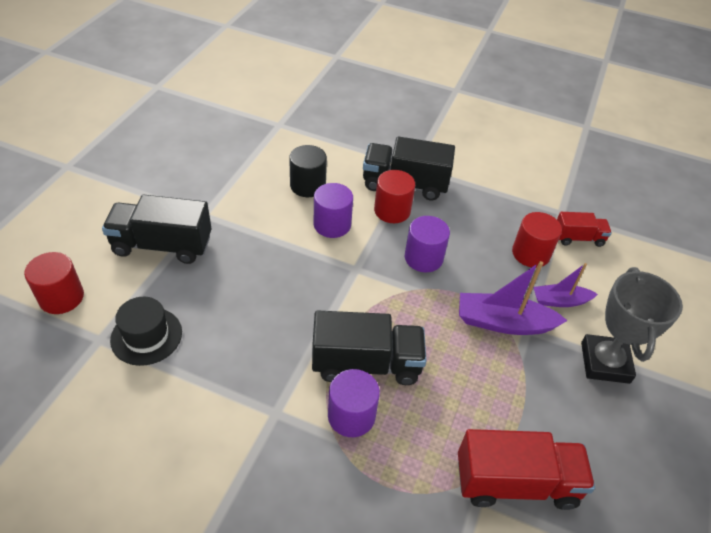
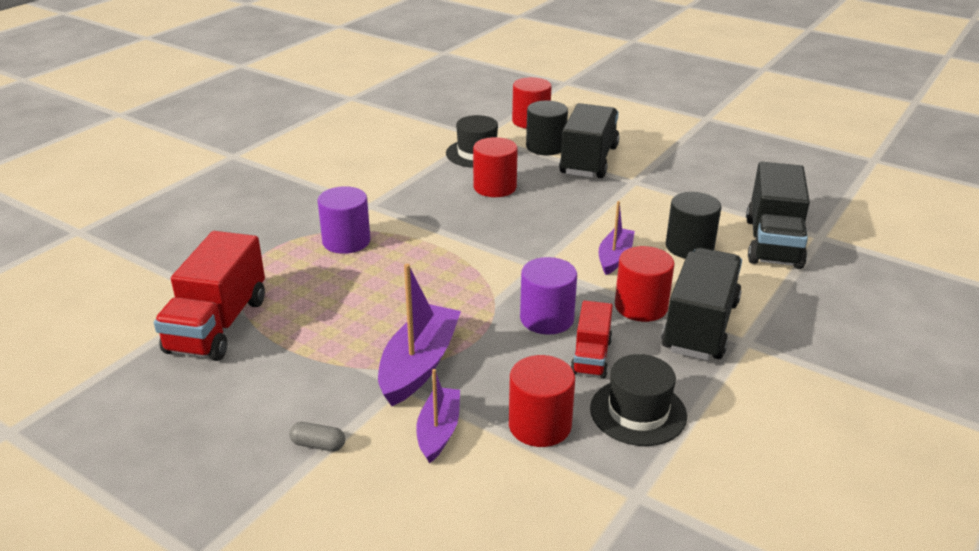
camera: 105 degrees right, 15 degrees down
black truck [312,311,427,385] -> black truck moved to [746,162,810,269]
purple cylinder [314,183,353,238] -> purple boat [599,201,635,275]
red truck [557,212,612,247] -> red truck moved to [570,301,613,378]
grey trophy [581,267,683,384] -> grey capsule [289,422,345,451]
none -> red cylinder [473,137,518,197]
none -> black cylinder [526,101,568,155]
none -> black hat [590,354,687,446]

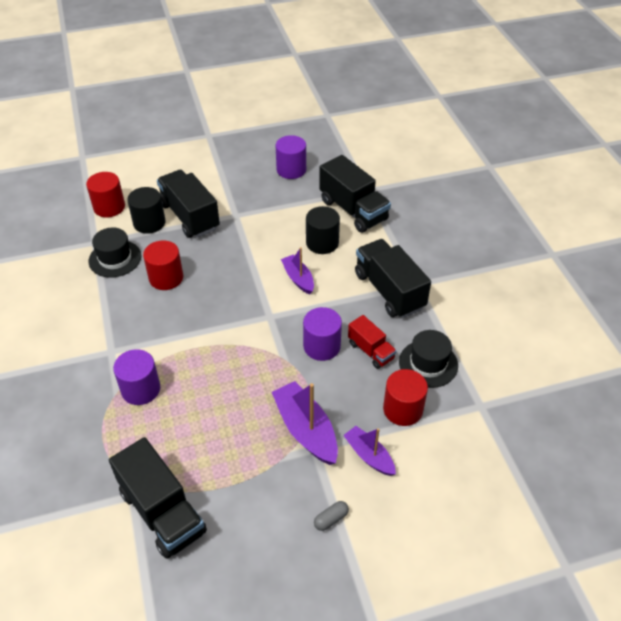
camera: 50 degrees left, 15 degrees up
red truck [154,231,265,361] -> black truck [109,437,207,559]
red cylinder [615,246,675,322] -> none
none -> purple cylinder [276,135,306,179]

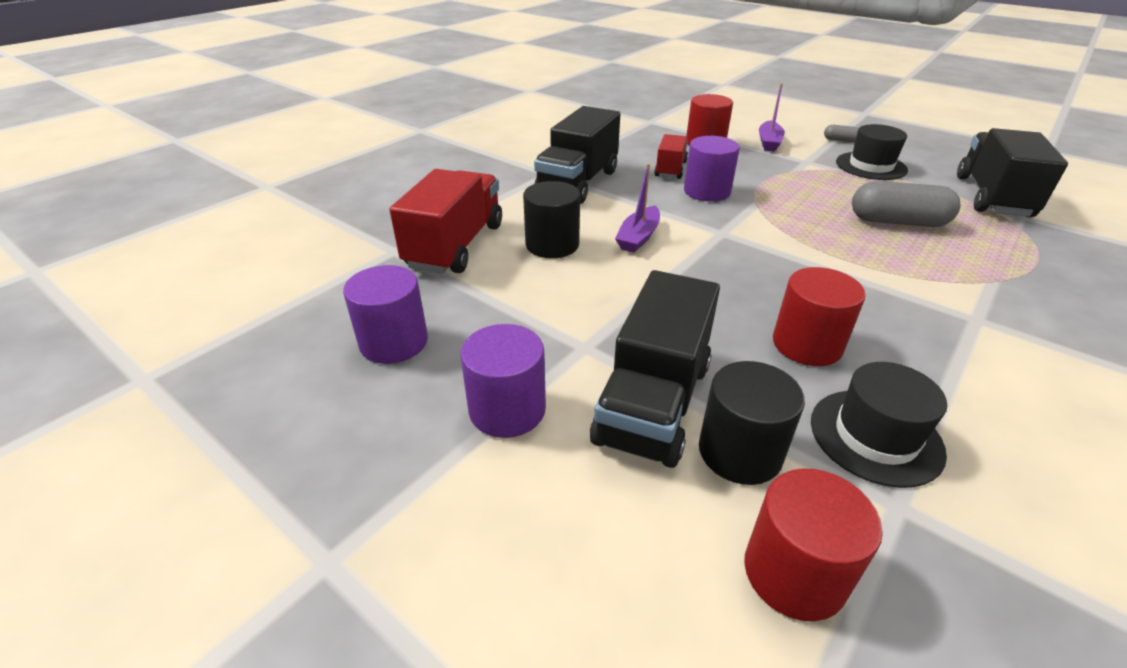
camera: 125 degrees left, 10 degrees down
purple cylinder [113,349,160,405] -> purple cylinder moved to [461,324,546,438]
purple boat [272,381,338,465] -> none
black truck [319,155,391,233] -> red truck [390,169,502,274]
black hat [399,330,458,388] -> black hat moved to [836,124,908,180]
none -> grey capsule [852,181,960,227]

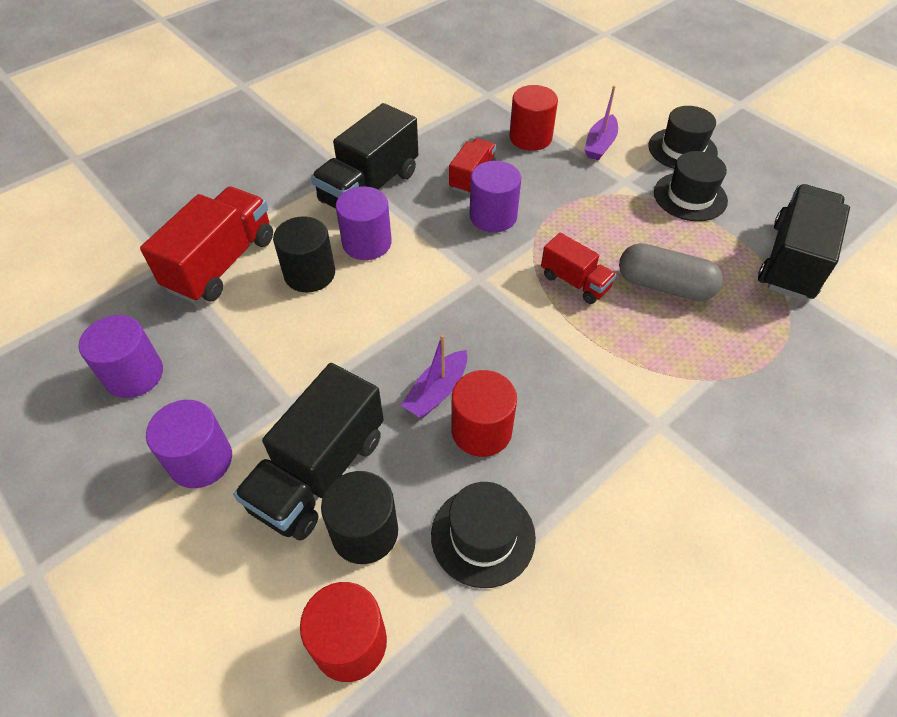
camera: 10 degrees right, 15 degrees up
purple boat [615,164,660,253] -> purple boat moved to [401,334,467,418]
grey capsule [824,125,859,142] -> black hat [648,106,718,169]
none -> purple cylinder [336,186,392,260]
none -> red truck [541,233,616,304]

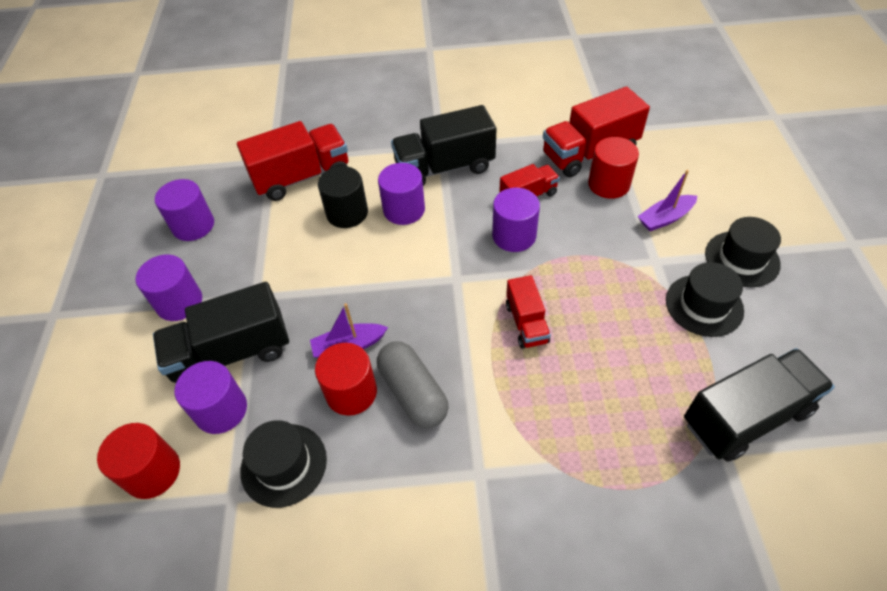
camera: 40 degrees right, 0 degrees up
black cylinder [321,471,398,564] -> purple cylinder [175,361,247,434]
grey capsule [619,243,723,301] -> grey capsule moved to [377,342,448,428]
none -> red truck [543,87,650,177]

